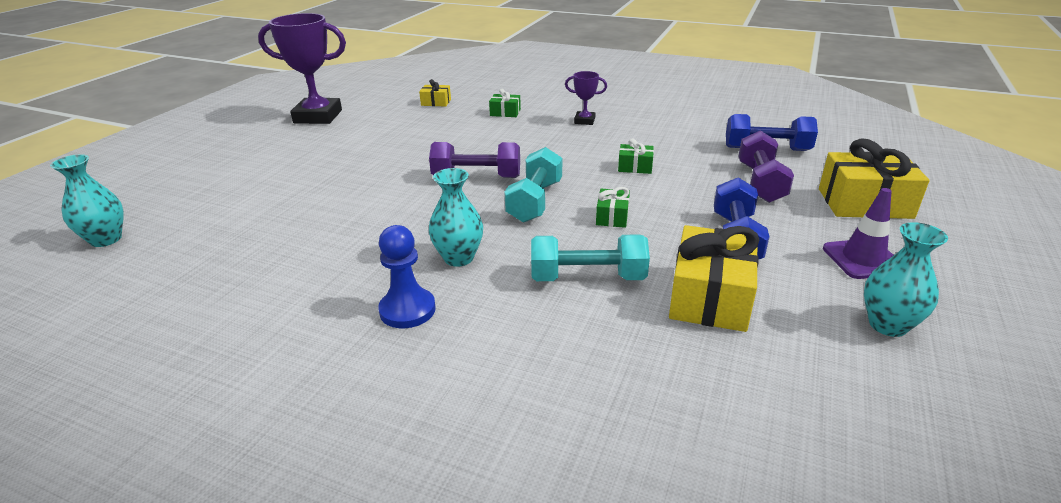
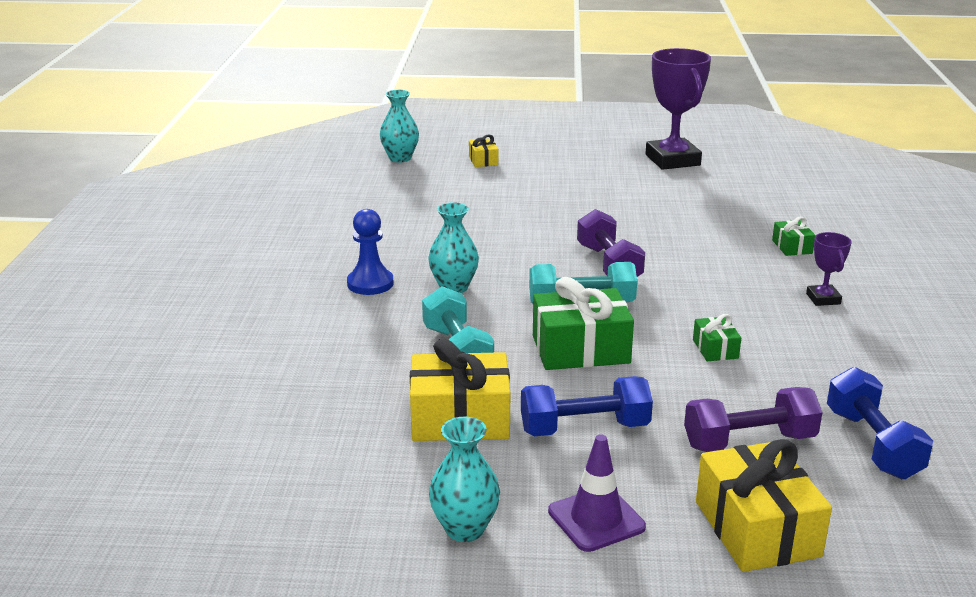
camera: 70 degrees right, 5 degrees down
yellow gift [419,79,451,107] -> yellow gift moved to [469,135,498,167]
green gift [596,187,630,228] -> green gift [533,277,634,370], size x2.01

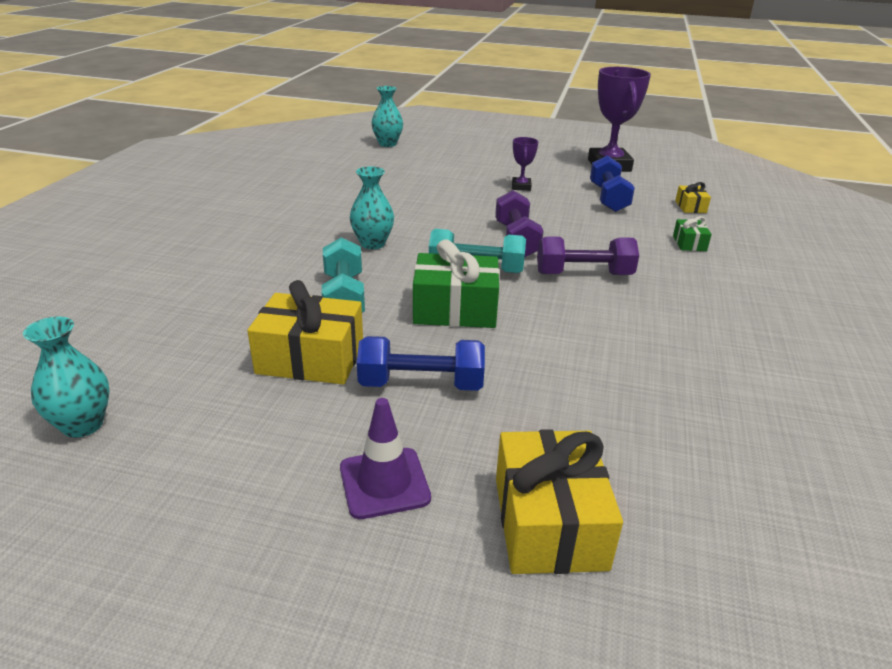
camera: 10 degrees right, 5 degrees up
blue pawn [347,209,394,295] -> none
turquoise vase [429,417,500,542] -> turquoise vase moved to [23,316,110,438]
yellow gift [469,135,498,167] -> yellow gift moved to [675,182,711,213]
purple dumbbell [684,387,823,452] -> purple dumbbell moved to [537,236,639,275]
green gift [693,314,741,361] -> none
purple trophy [806,232,852,306] -> purple trophy moved to [512,137,538,191]
blue dumbbell [827,367,933,479] -> blue dumbbell moved to [590,155,635,212]

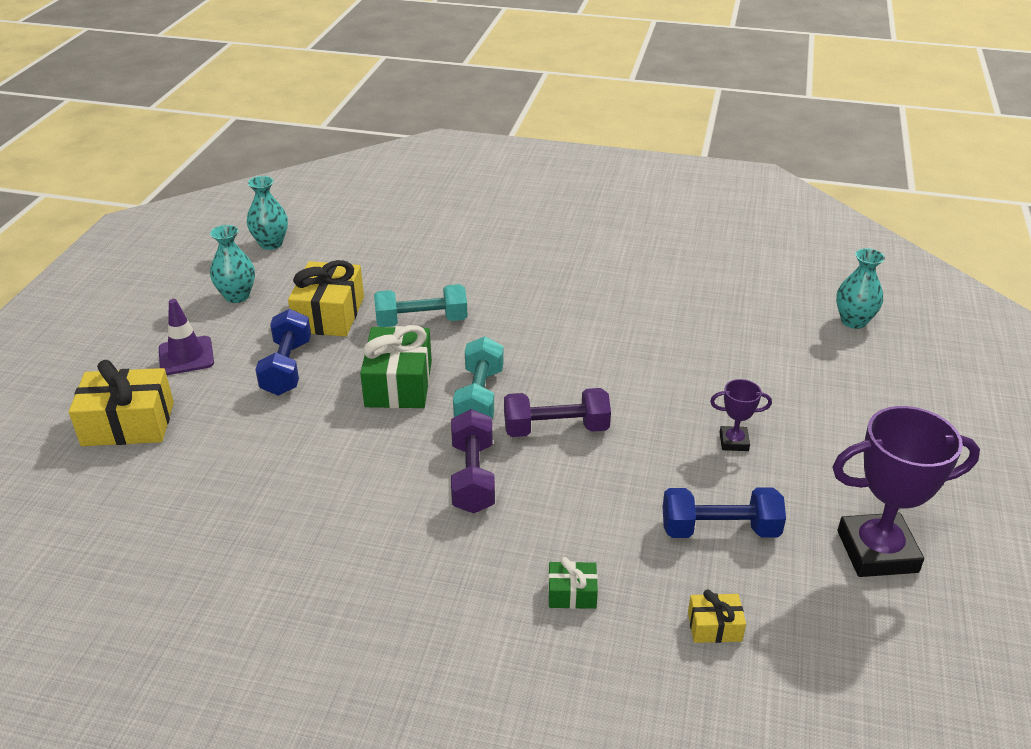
camera: 90 degrees right, 5 degrees up
turquoise vase [350,166,394,249] -> turquoise vase moved to [210,225,255,303]

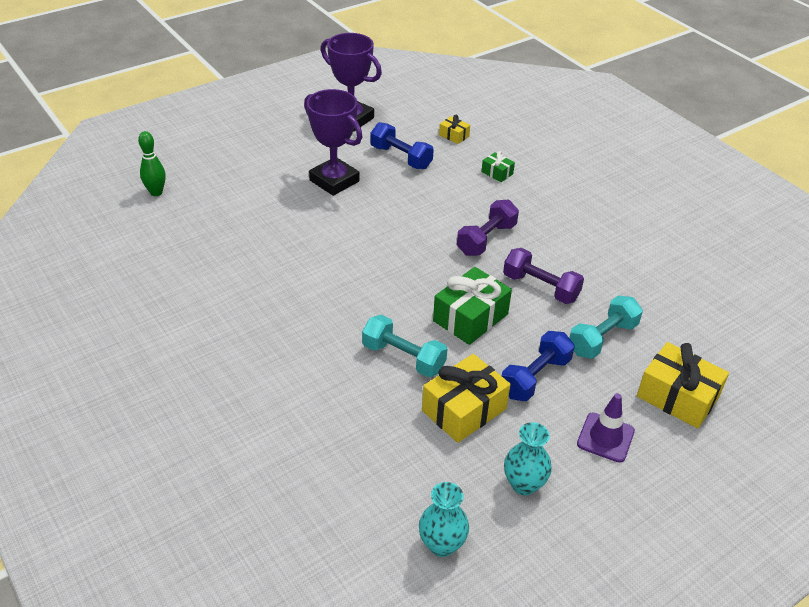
camera: 140 degrees left, 5 degrees up
turquoise dumbbell [453,336,504,420] -> turquoise dumbbell moved to [569,296,643,359]
purple dumbbell [504,388,611,437] -> purple dumbbell moved to [503,248,584,304]
purple trophy [710,379,772,451] -> purple trophy [304,89,362,196], size x2.09
turquoise vase [836,248,885,329] -> green bowling pin [138,131,166,196]

